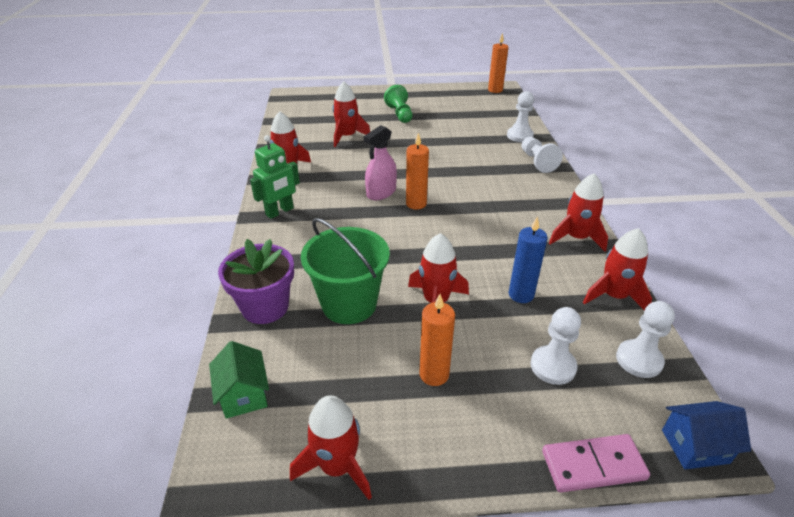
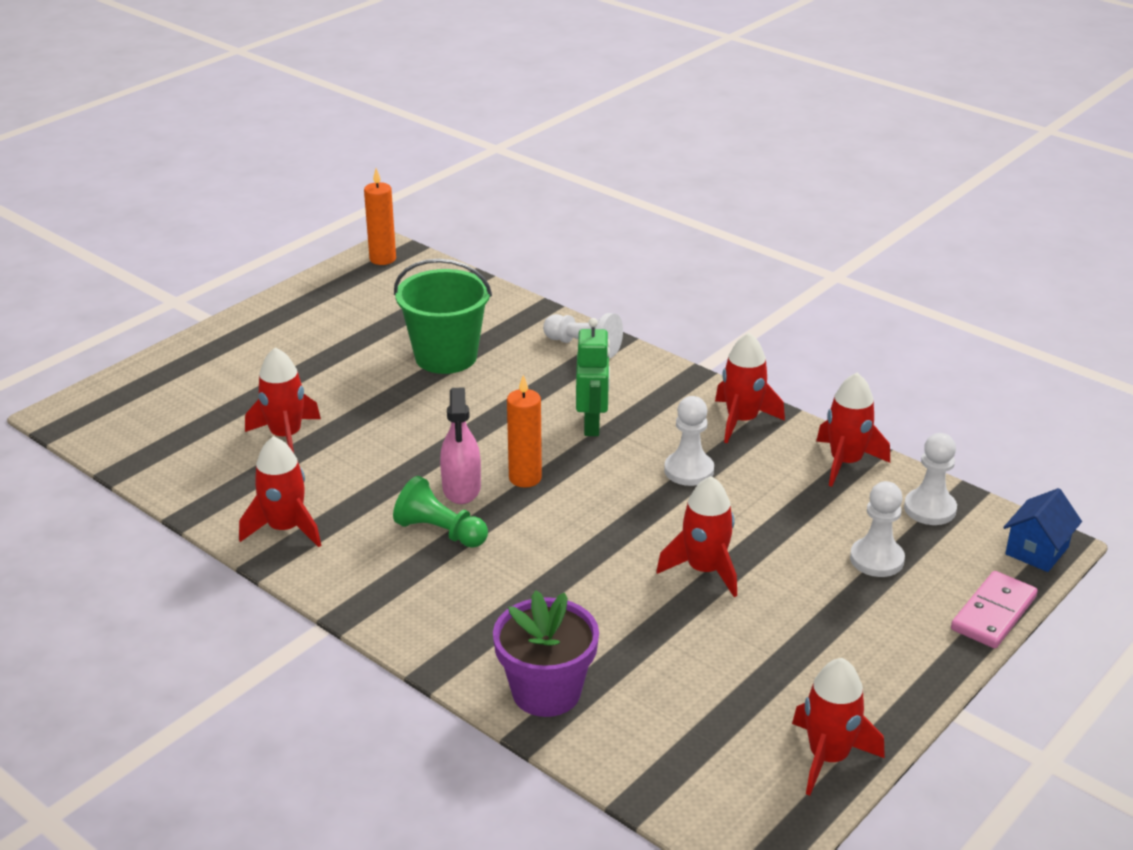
camera: 45 degrees left, 5 degrees down
green house [209,341,269,419] -> none
green robot [250,135,300,219] -> green robot moved to [576,318,610,436]
green bucket [301,218,390,324] -> green bucket moved to [394,259,492,374]
green pawn [384,85,412,123] -> green pawn moved to [393,476,488,548]
orange candle [420,294,455,386] -> none
white pawn [507,91,534,142] -> white pawn moved to [664,396,714,486]
blue candle [509,217,548,303] -> none

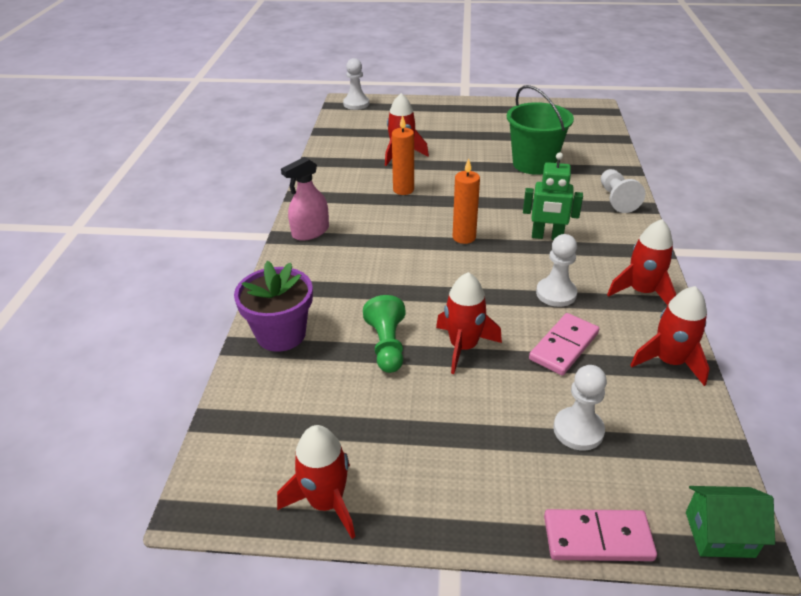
camera: 55 degrees right, 5 degrees up
red rocket [239,436,321,547] -> none
orange candle [364,168,396,265] -> orange candle moved to [392,115,414,195]
green pawn [393,476,488,548] -> green pawn moved to [363,295,406,373]
pink spray bottle [440,387,481,504] -> pink spray bottle moved to [281,157,329,241]
green robot [576,318,610,436] -> green robot turned 45 degrees clockwise [523,152,583,240]
white pawn [904,433,957,525] -> white pawn moved to [343,58,369,110]
blue house [1003,488,1082,572] -> green house [686,486,775,558]
none -> pink domino [529,313,599,375]

